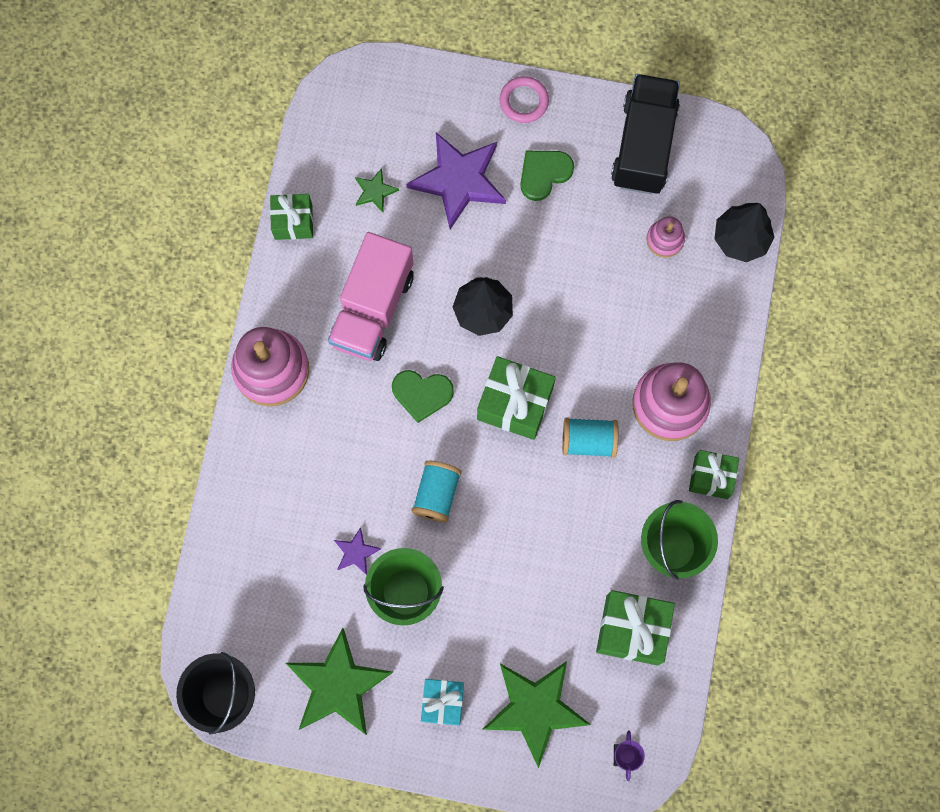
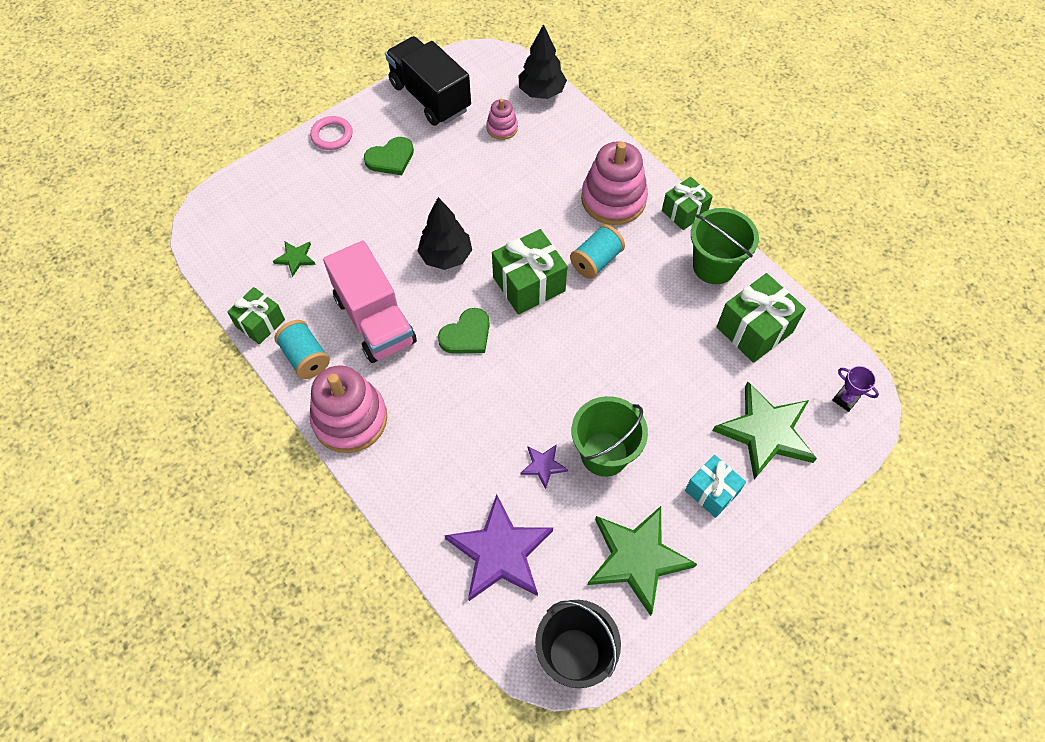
camera: 50 degrees left, 15 degrees down
purple star [406,133,506,229] -> purple star moved to [444,494,553,601]
turquoise spool [411,461,462,522] -> turquoise spool moved to [275,320,330,379]
green heart [520,151,574,201] -> green heart turned 120 degrees counterclockwise [364,137,414,175]

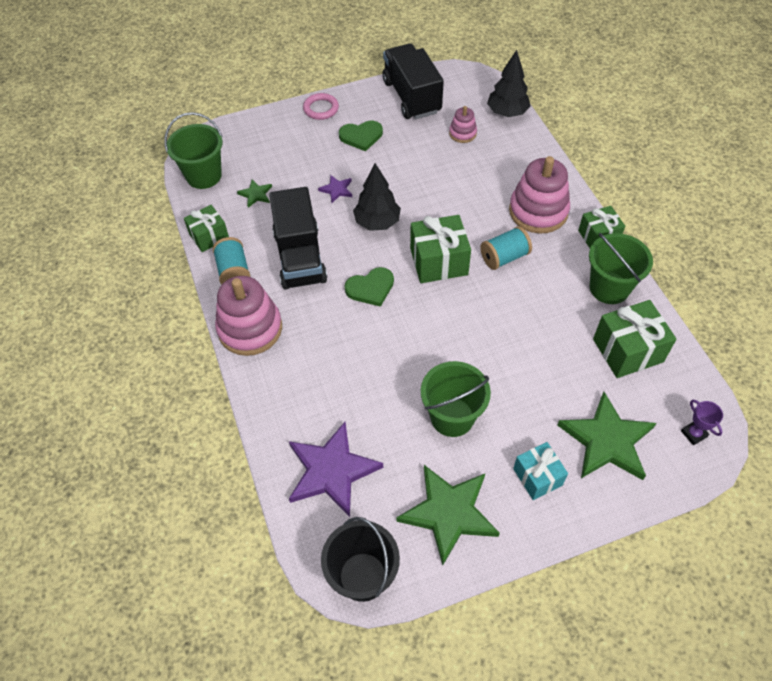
camera: 20 degrees right, 5 degrees down
pink truck [323,241,417,363] -> black truck [269,187,327,290]
purple star [521,444,568,489] -> purple star moved to [318,175,352,203]
none -> green bucket [164,112,223,189]

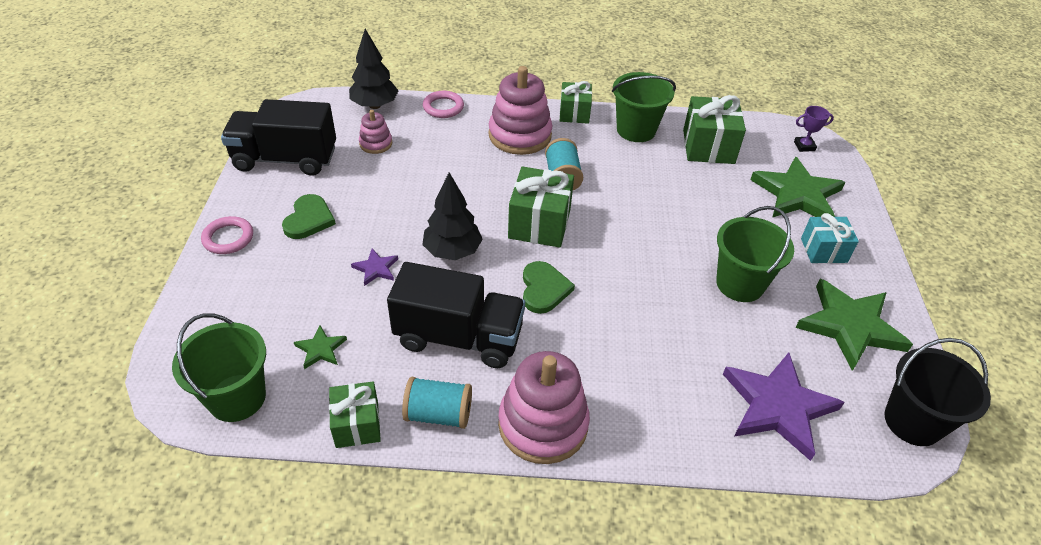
camera: 70 degrees left, 10 degrees down
none -> pink ring [423,91,464,118]

